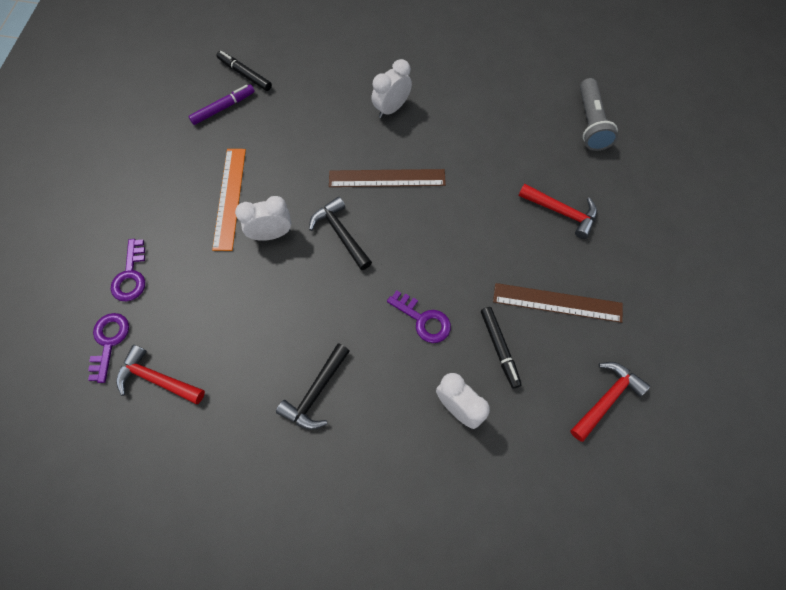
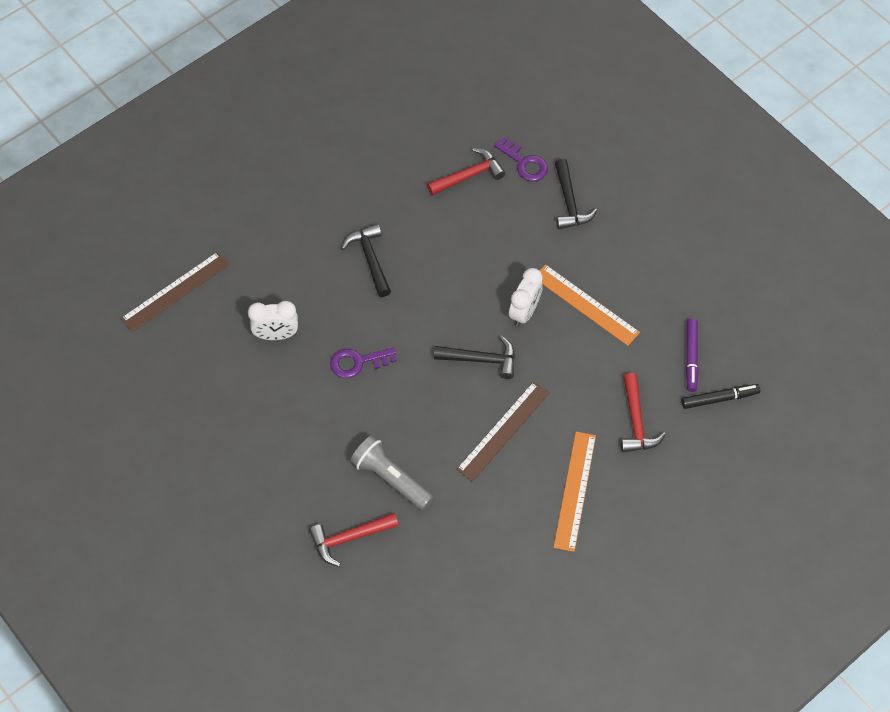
camera: 130 degrees right, 5 degrees down
purple key [111,239,145,301] -> black hammer [555,159,598,229]
white clock [371,59,412,118] -> orange ruler [553,432,596,552]
black marker [481,307,522,389] -> none
brown ruler [493,283,623,323] -> brown ruler moved to [120,252,229,332]
red hammer [570,362,650,442] -> red hammer moved to [621,373,666,452]
grey flashlight [580,78,618,151] -> grey flashlight moved to [350,436,434,510]

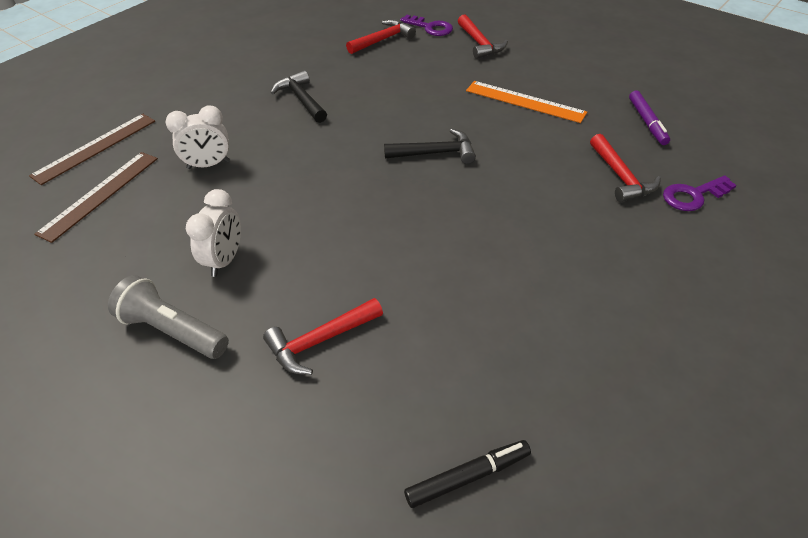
camera: 10 degrees left, 15 degrees down
purple key [330,347,397,378] -> purple key moved to [663,175,737,211]
grey flashlight [350,436,434,510] -> grey flashlight moved to [108,275,229,359]
brown ruler [456,381,550,482] -> brown ruler moved to [34,152,158,243]
white clock [509,268,543,327] -> white clock moved to [186,189,241,277]
orange ruler [553,432,596,552] -> none
black hammer [555,159,598,229] -> red hammer [458,14,508,59]
black marker [681,384,760,409] -> black marker moved to [404,440,531,508]

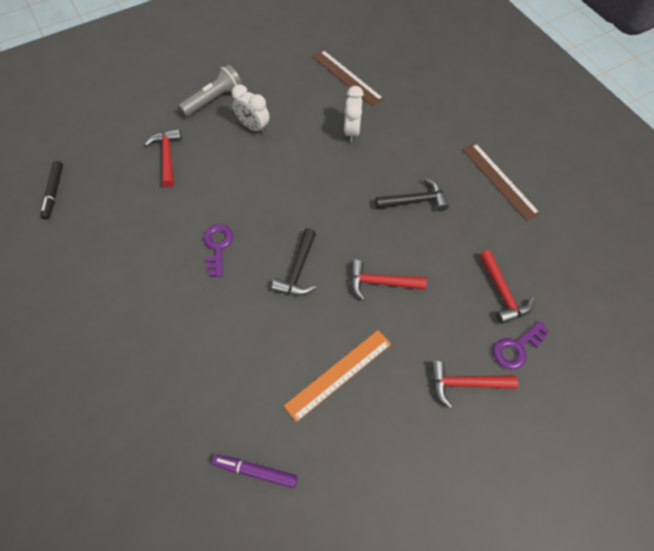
camera: 110 degrees right, 15 degrees up
brown ruler [29,114,155,185] -> brown ruler moved to [462,143,541,221]
red hammer [590,134,661,203] -> red hammer moved to [350,260,427,300]
purple key [663,175,737,211] -> purple key moved to [204,224,233,277]

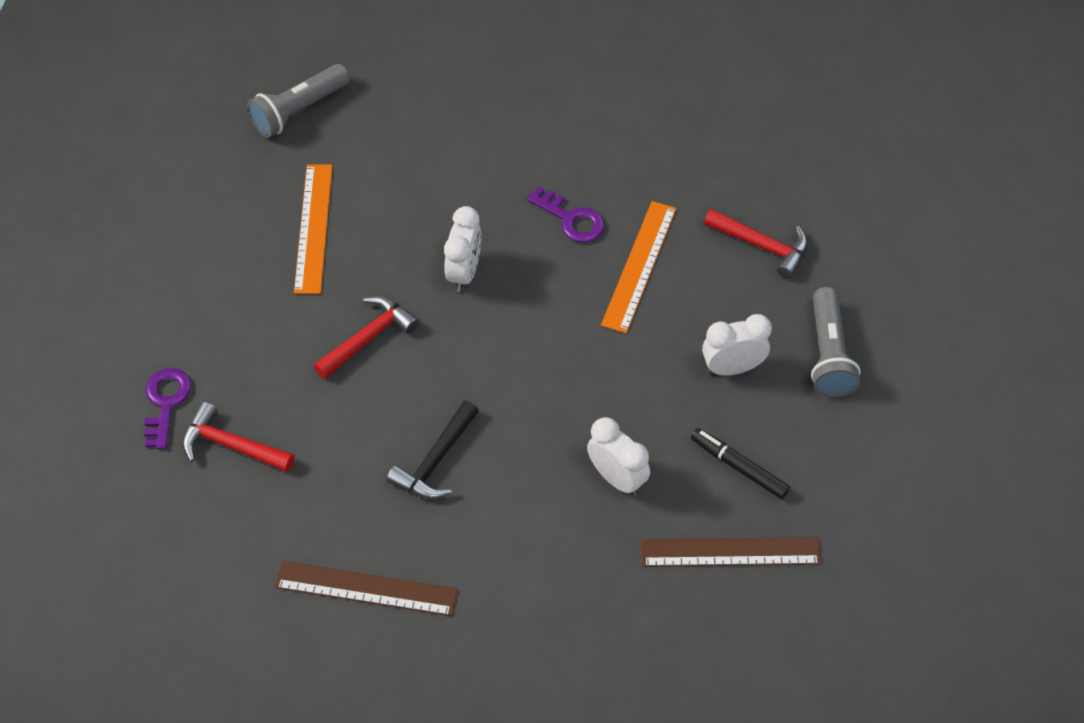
camera: 130 degrees right, 5 degrees down
black marker [40,161,63,219] -> black marker moved to [691,428,790,499]
purple marker [212,455,297,488] -> grey flashlight [247,64,350,138]
black hammer [271,228,316,296] -> white clock [444,206,481,292]
red hammer [431,361,518,408] -> none
none -> orange ruler [601,201,676,333]

